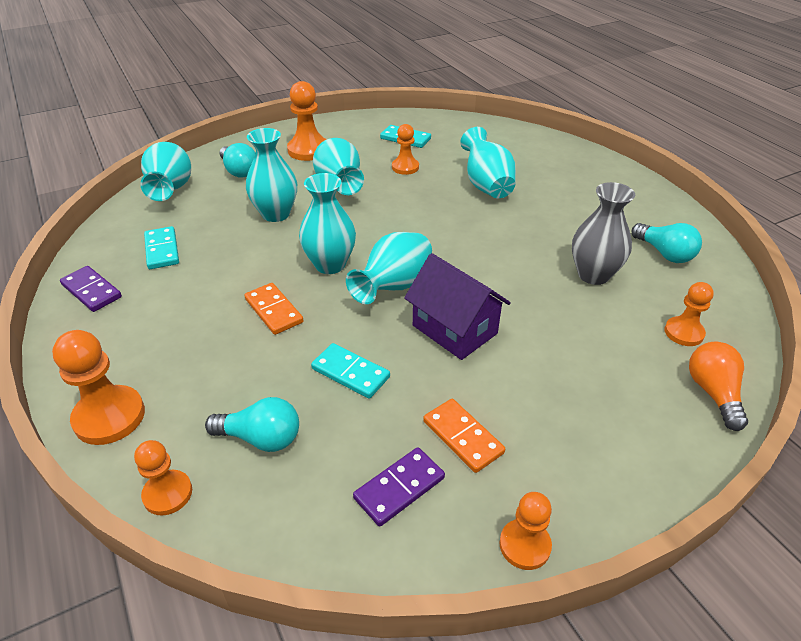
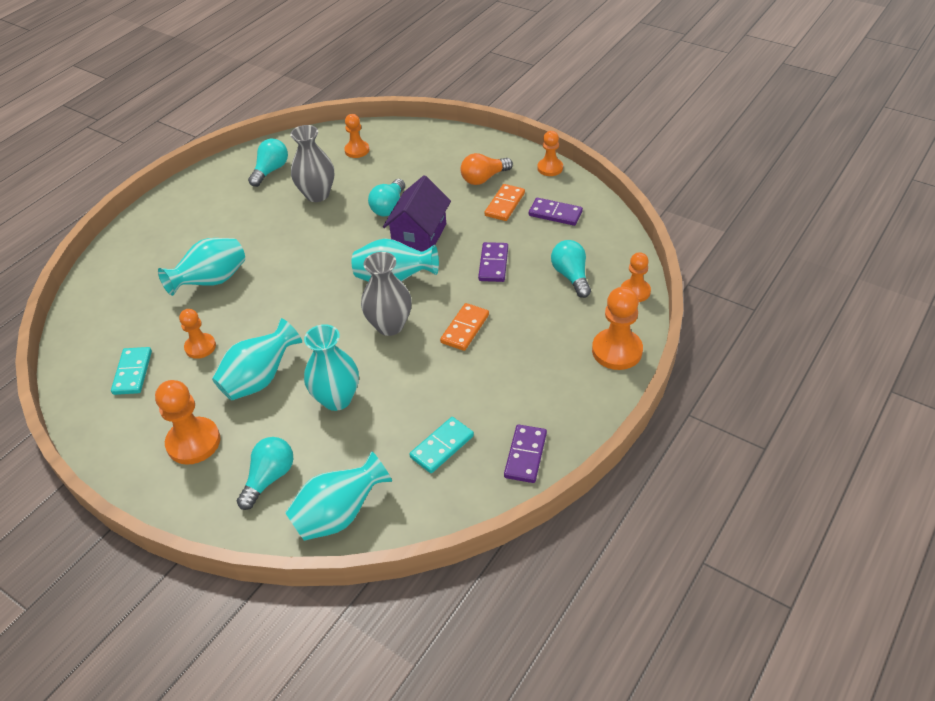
camera: 115 degrees left, 5 degrees up
turquoise vase [299,173,356,274] -> grey vase [361,252,412,336]
turquoise domino [311,343,390,399] -> purple domino [478,242,508,282]
orange light bulb [689,342,748,431] -> orange light bulb moved to [461,153,513,185]
none -> turquoise light bulb [368,179,405,216]

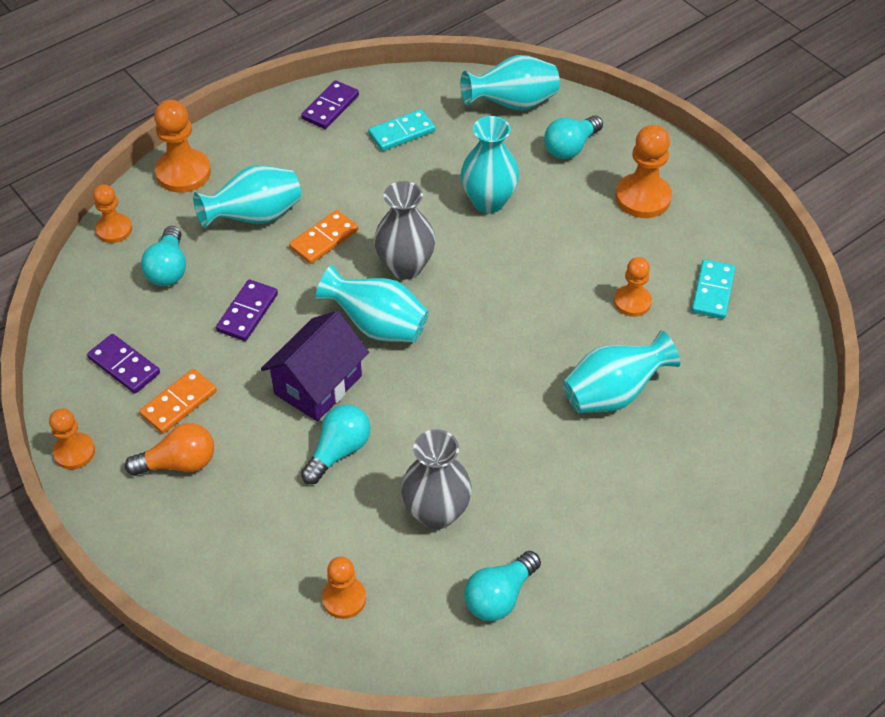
camera: 165 degrees left, 5 degrees up
turquoise vase [212,318,302,401] -> turquoise vase moved to [193,165,301,228]

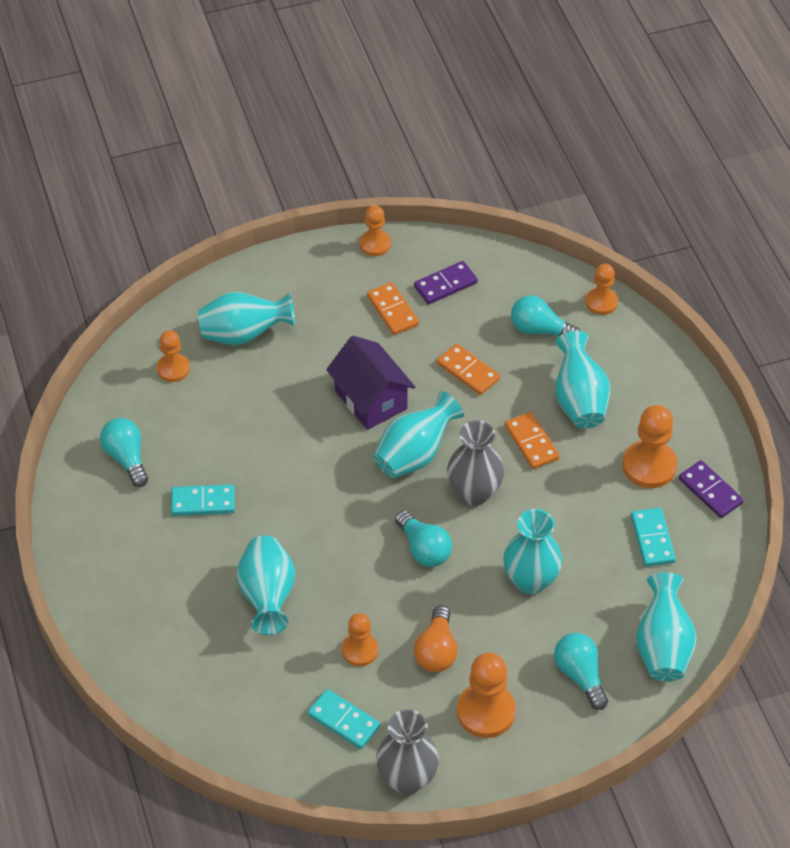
camera: 110 degrees right, 0 degrees up
orange light bulb [125,423,214,476] -> orange light bulb moved to [414,605,458,672]
orange pawn [154,100,211,193] -> orange pawn moved to [622,405,677,488]
purple domino [216,279,278,341] -> orange domino [437,344,500,395]
turquoise light bulb [301,405,370,484] -> turquoise light bulb moved to [395,510,452,567]
grey vase [401,429,472,529] -> grey vase moved to [376,709,439,795]
none -> turquoise domino [171,484,235,516]
none -> turquoise vase [198,292,295,345]

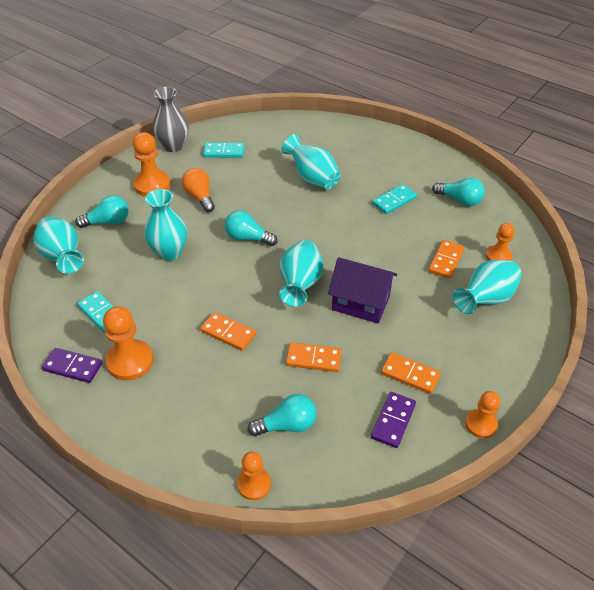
camera: 145 degrees right, 5 degrees down
orange pawn [342,613,378,666] -> none
grey vase [447,420,504,506] -> none
turquoise light bulb [554,633,608,710] -> turquoise light bulb turned 45 degrees counterclockwise [75,195,129,228]
turquoise vase [555,331,610,428] -> none
none -> orange domino [428,240,465,279]

